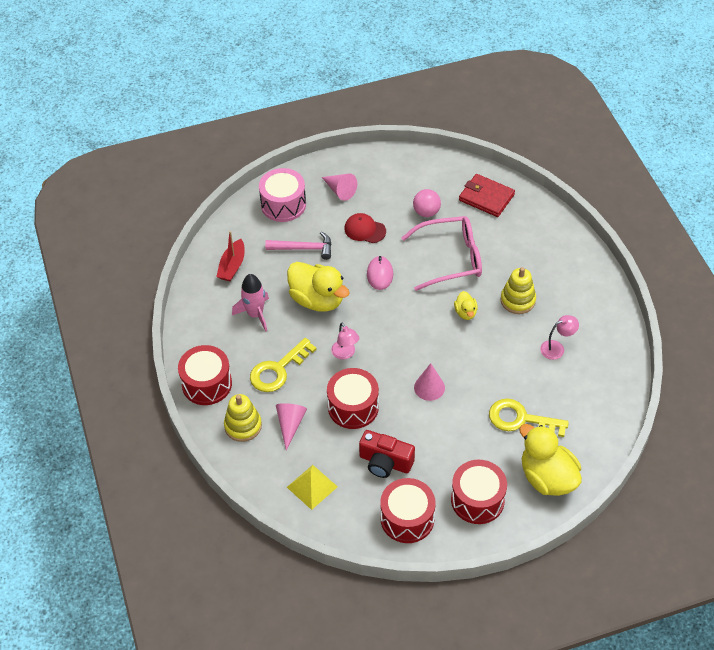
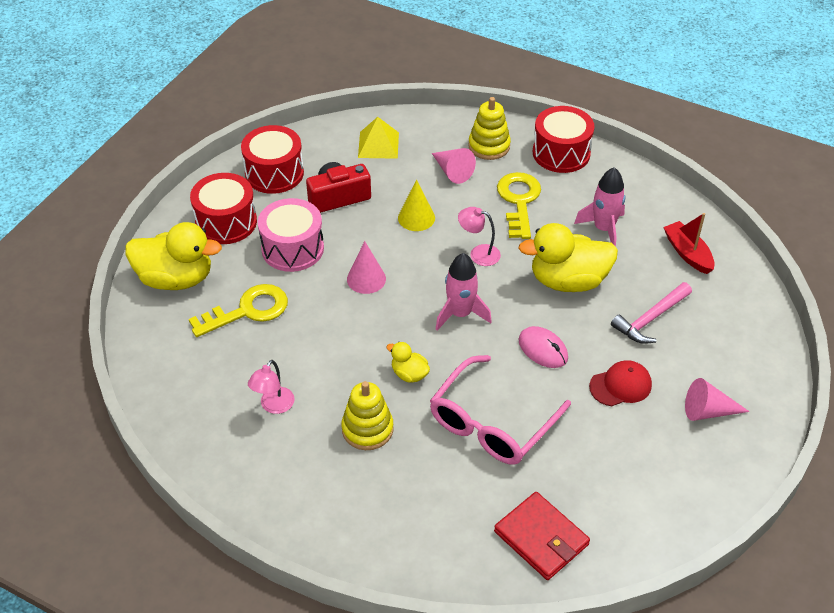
camera: 135 degrees right, 5 degrees down
pink drum [259,168,306,222] -> pink drum moved to [258,198,324,272]
red drum [327,368,379,429] -> yellow cone [398,179,435,231]
pink ball [413,189,441,217] -> none
red wallet [459,174,515,217] -> red wallet turned 60 degrees clockwise [494,492,590,580]
none -> pink rocket [436,253,492,330]

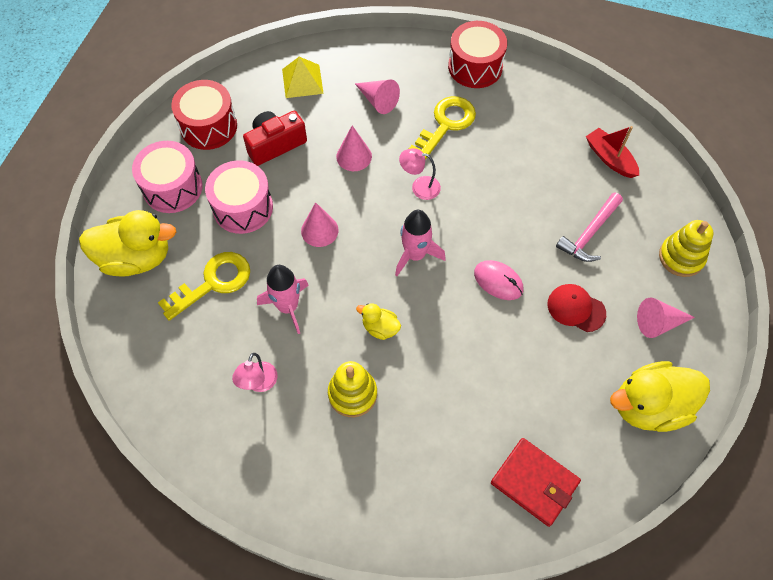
camera: 10 degrees left, 15 degrees up
red drum [190,173,257,244] -> pink drum [132,141,203,213]
yellow cone [398,179,435,231] -> pink cone [336,125,372,171]
pink glasses [430,355,571,465] -> none
yellow stacking toy [468,97,511,160] -> yellow stacking toy moved to [659,220,714,277]
yellow key [497,172,541,239] -> yellow key turned 45 degrees clockwise [409,96,476,160]
yellow duck [519,223,618,292] -> yellow duck moved to [610,361,710,432]
pink rocket [574,167,625,247] -> pink rocket moved to [257,265,309,334]
red cap [589,360,652,406] -> red cap turned 120 degrees counterclockwise [548,284,606,332]

